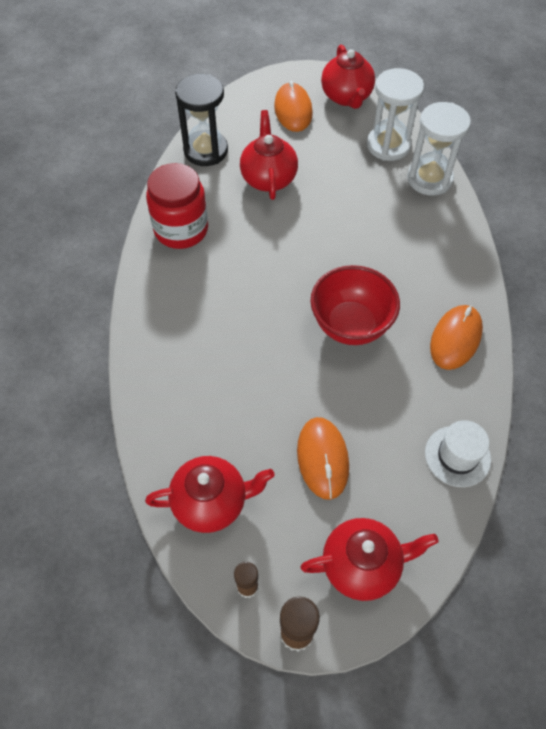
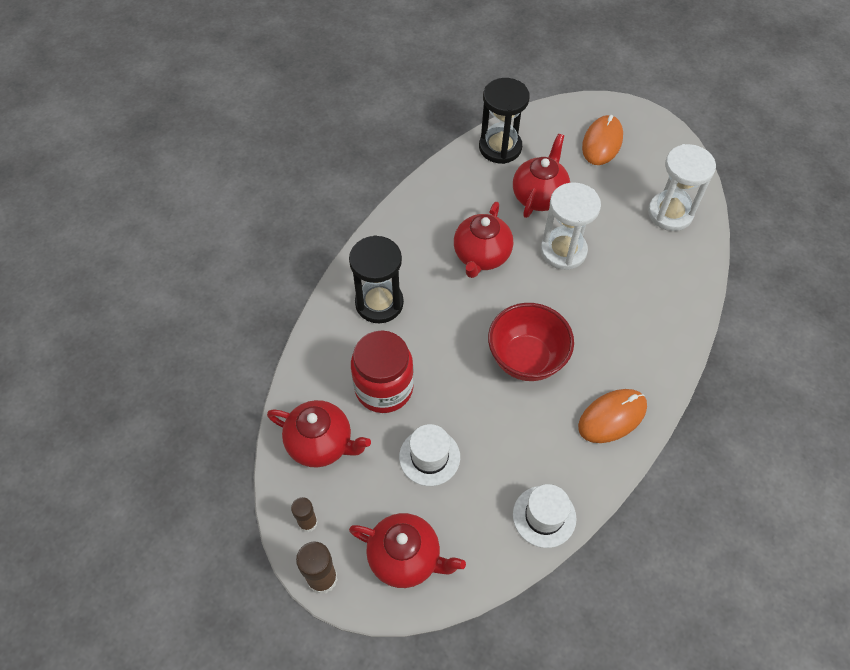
camera: 30 degrees right, 0 degrees up
red jar [146,163,208,249] -> red jar moved to [351,330,414,413]
orange mouse [297,417,349,500] -> white hat [399,424,460,486]
red teapot [321,44,375,109] -> red teapot moved to [454,202,513,278]
white hourglass [407,102,471,195] -> white hourglass moved to [540,183,601,270]
none -> black hourglass [349,235,404,323]

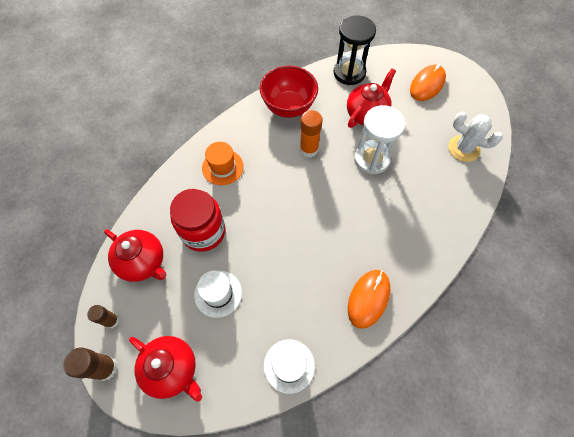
camera: 15 degrees right, 5 degrees up
black hourglass [349,235,404,323] -> orange hat [202,142,244,185]
red teapot [454,202,513,278] -> orange glue stick [300,110,323,158]
red bowl [488,303,574,381] -> red bowl moved to [260,66,318,118]
orange mouse [578,389,647,443] -> orange mouse turned 45 degrees counterclockwise [348,270,390,329]
white hourglass [648,144,716,231] -> white cactus [448,112,503,162]

